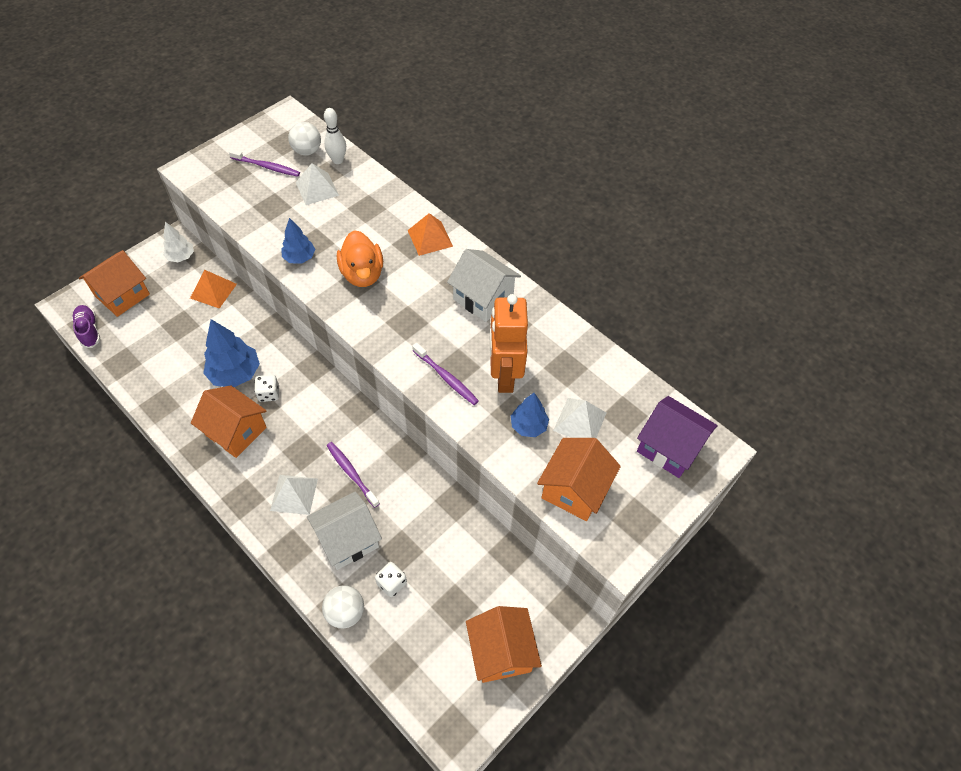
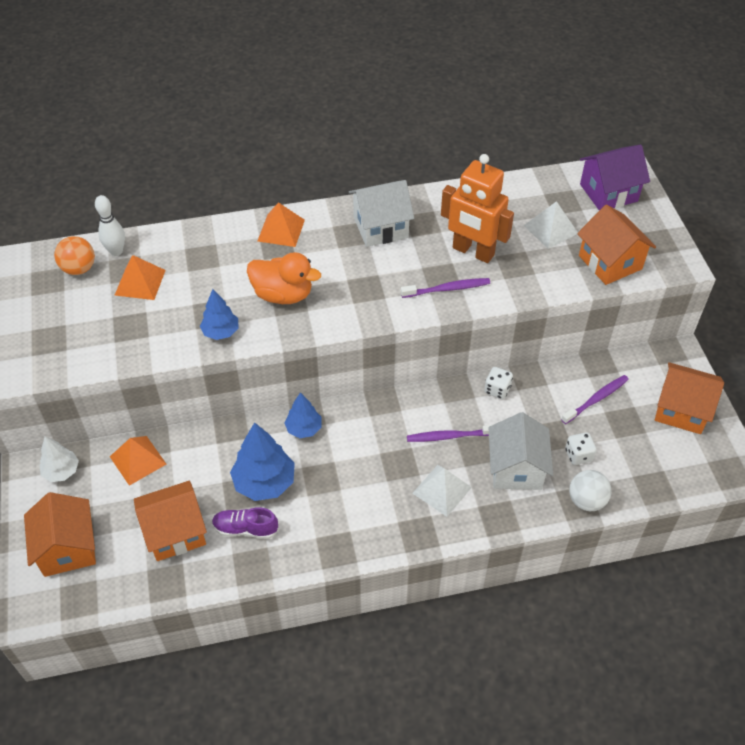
camera: 55 degrees left, 5 degrees down
purple shoe [72,305,101,348] -> purple shoe moved to [212,507,279,539]
orange house [191,385,267,458] -> orange house moved to [134,481,207,561]
purple toothbrush [229,149,300,177] -> purple toothbrush moved to [561,375,629,424]
white dice [254,375,279,402] -> white dice moved to [484,367,513,399]
white ball [288,122,321,156] -> orange ball [54,236,95,275]
white pyramid [296,163,339,205] -> orange pyramid [115,255,166,300]
blue tree [511,393,549,437] -> blue tree moved to [285,392,321,438]

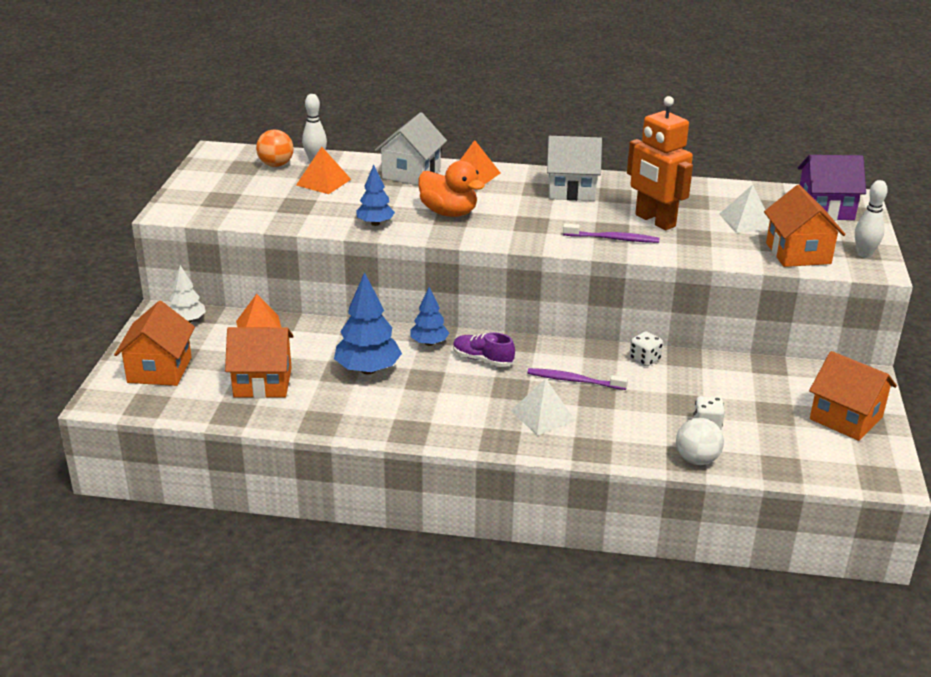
camera: 20 degrees right, 20 degrees down
purple shoe [212,507,279,539] -> purple shoe moved to [453,332,515,367]
white house [489,412,553,490] -> white house moved to [375,112,447,185]
purple toothbrush [561,375,629,424] -> none
none -> white bowling pin [855,180,888,258]

